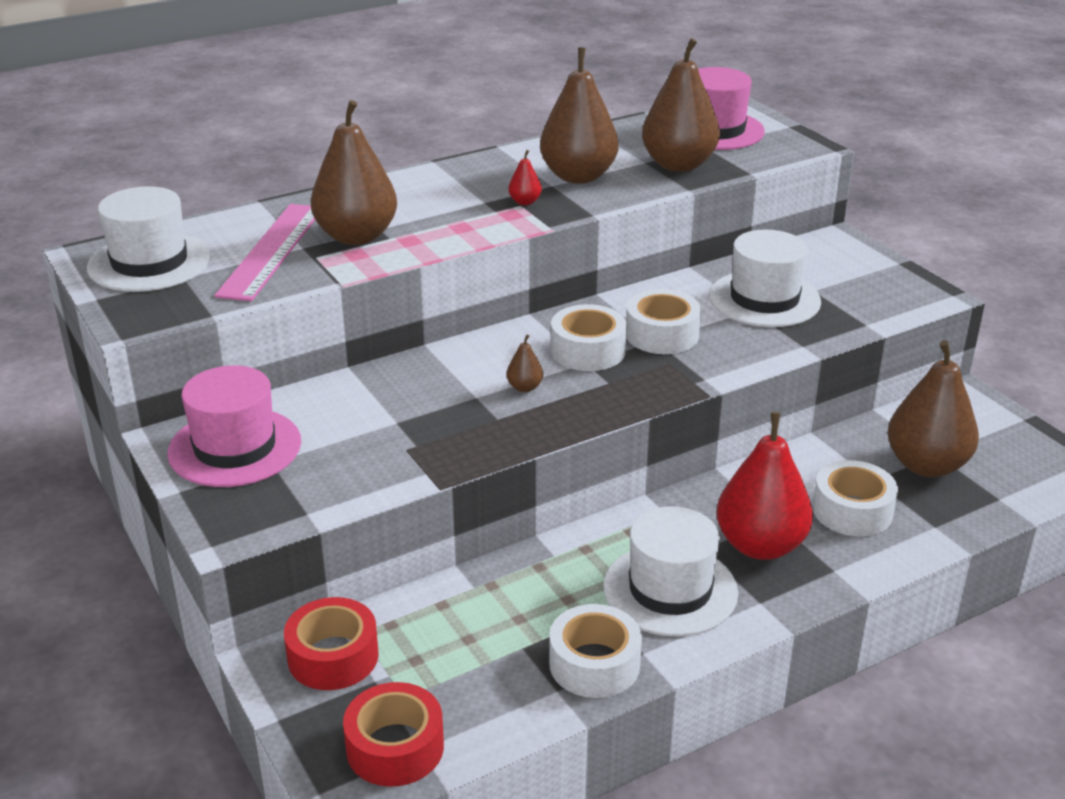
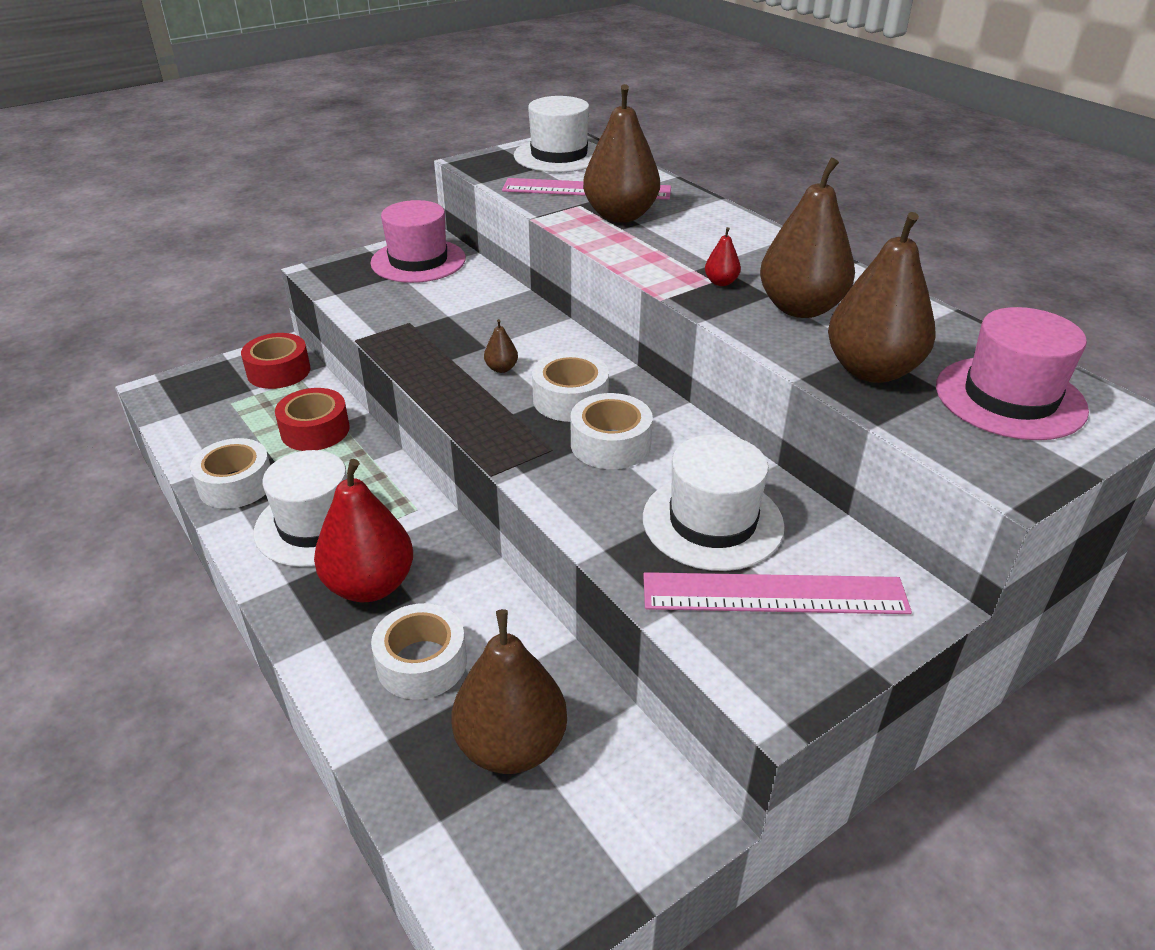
camera: 85 degrees right, 5 degrees up
red tape [343,682,444,787] -> red tape moved to [275,388,350,451]
none -> pink ruler [643,572,912,614]

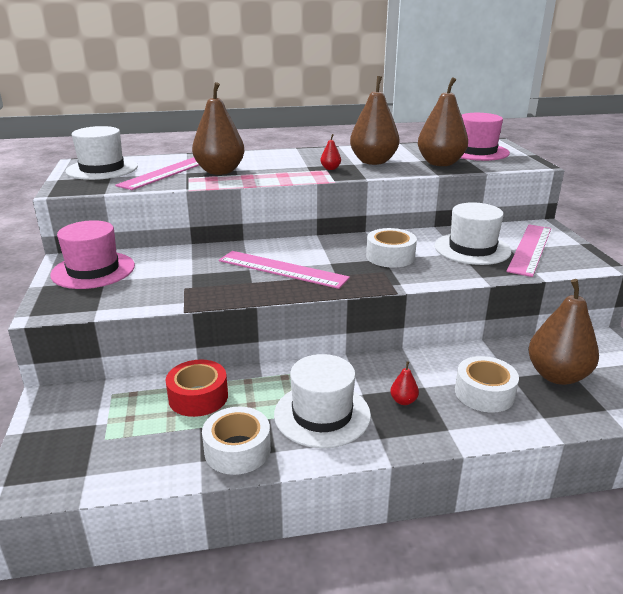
camera: 65 degrees left, 10 degrees down
red tape [241,333,310,389] -> none
red pear [314,459,413,602] -> red pear [390,361,419,405], size x0.41
brown pear [484,319,518,373] -> pink ruler [219,251,350,289]
white tape [532,352,609,422] -> none

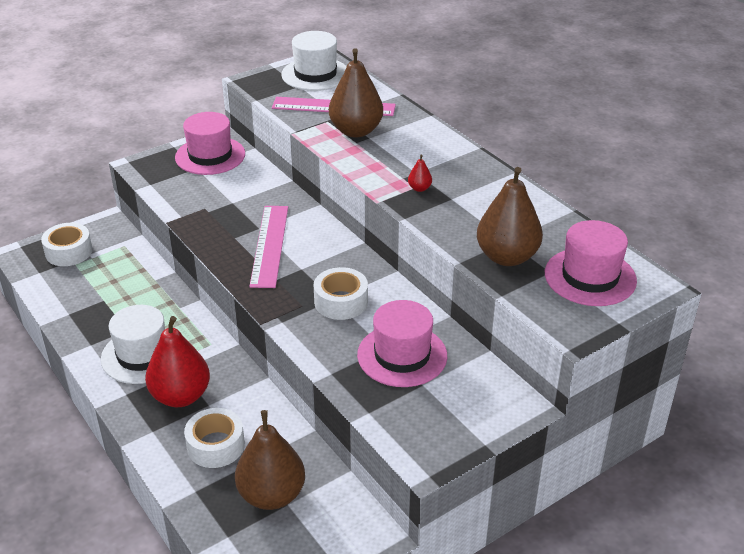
camera: 65 degrees right, 10 degrees up
red tape [166,360,228,417] -> none
white tape [202,407,271,475] -> white tape moved to [41,223,93,266]
brown pear [350,76,399,165] -> none
red pear [390,361,419,405] -> red pear [145,316,210,407], size x2.43
white hat [435,202,511,265] -> pink hat [357,300,447,387]
pink ruler [507,224,551,277] -> none

